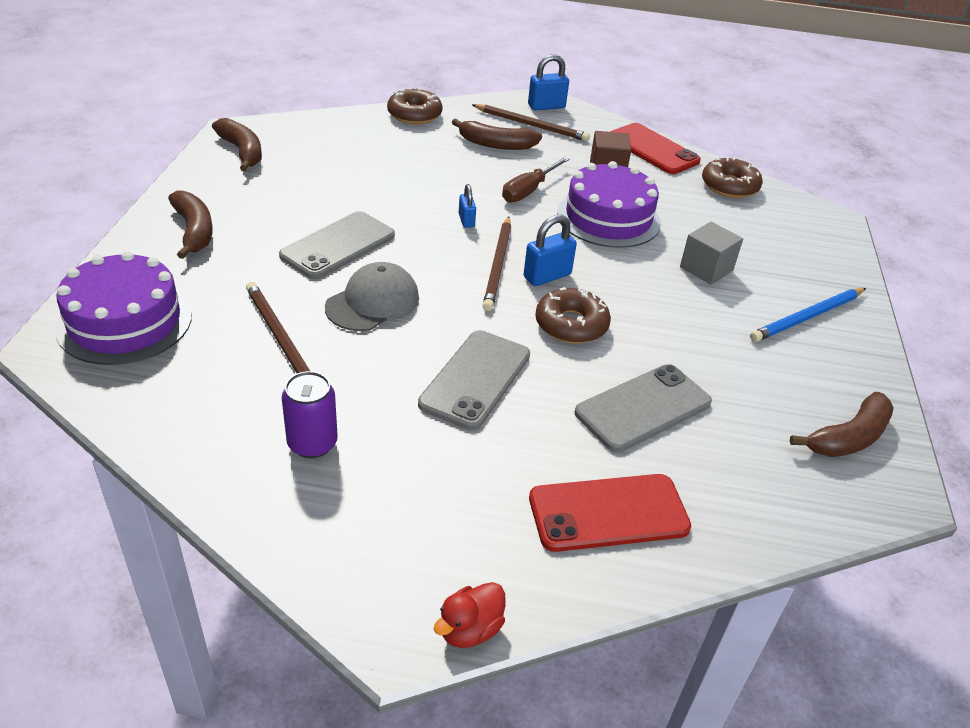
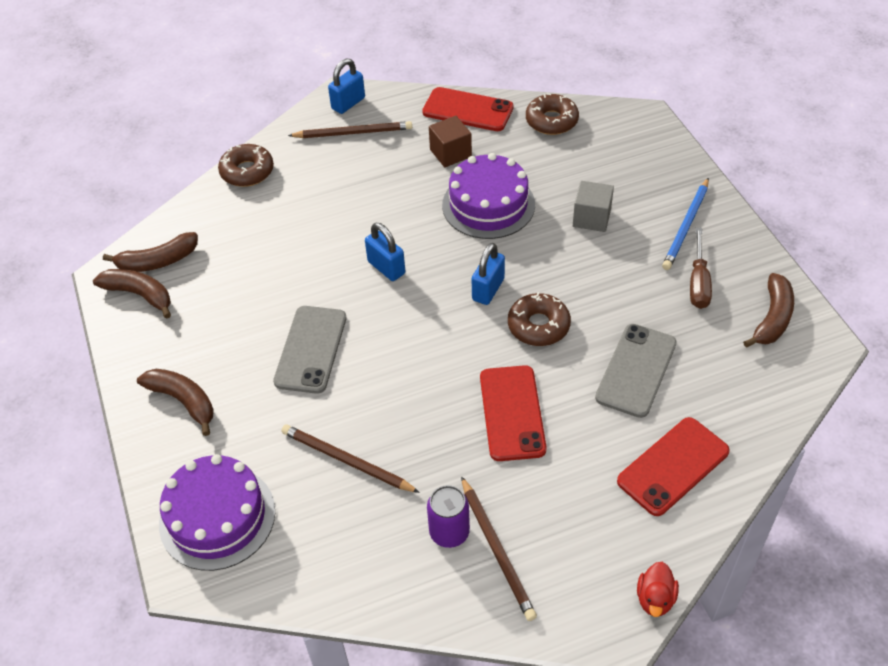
camera: 25 degrees left, 10 degrees up
grey cap [325,262,419,331] -> none
grey phone [418,330,530,430] -> red phone [480,365,547,461]
brown banana [452,118,542,150] -> brown banana moved to [103,232,198,272]
blue padlock [459,184,476,228] -> blue padlock [365,223,405,281], size x1.64
brown pencil [482,216,511,311] -> brown pencil moved to [461,476,537,621]
brown screwdriver [502,157,570,203] -> brown screwdriver moved to [690,228,712,309]

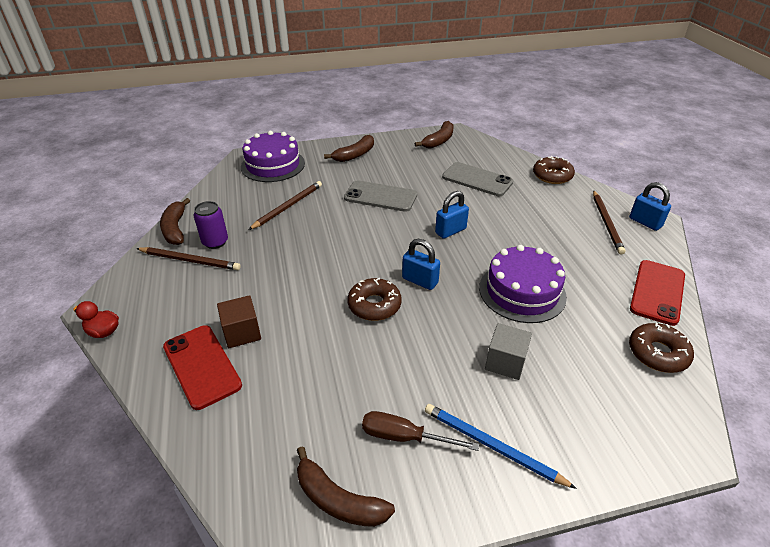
camera: 95 degrees right, 10 degrees down
brown banana [103,232,198,272] -> brown banana moved to [160,198,190,245]
brown cube [429,116,472,167] -> brown cube moved to [217,295,261,348]
brown pencil [461,476,537,621] -> brown pencil turned 150 degrees counterclockwise [136,247,241,270]
red phone [480,365,547,461] -> none
grey phone [595,324,677,418] -> grey phone moved to [442,162,513,196]

